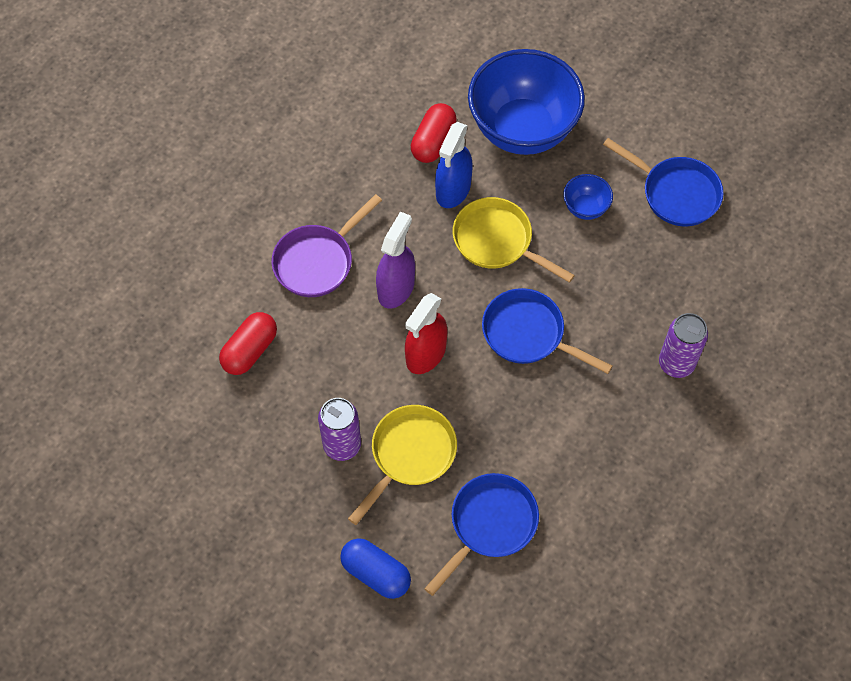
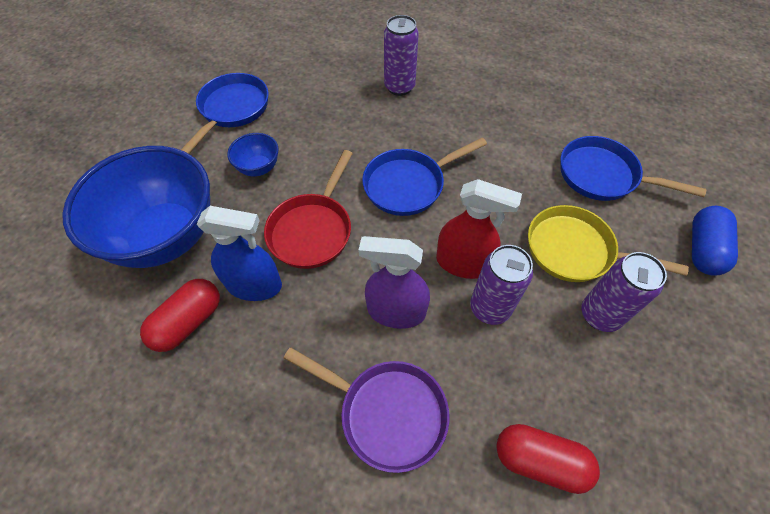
camera: 105 degrees left, 5 degrees down
red capsule [411,103,457,163] -> red capsule turned 60 degrees counterclockwise [140,279,220,352]
yellow pan [453,197,575,283] -> red pan [264,150,353,269]
blue pan [482,288,612,374] -> blue pan turned 45 degrees clockwise [362,138,487,216]
none -> purple can [470,245,533,325]

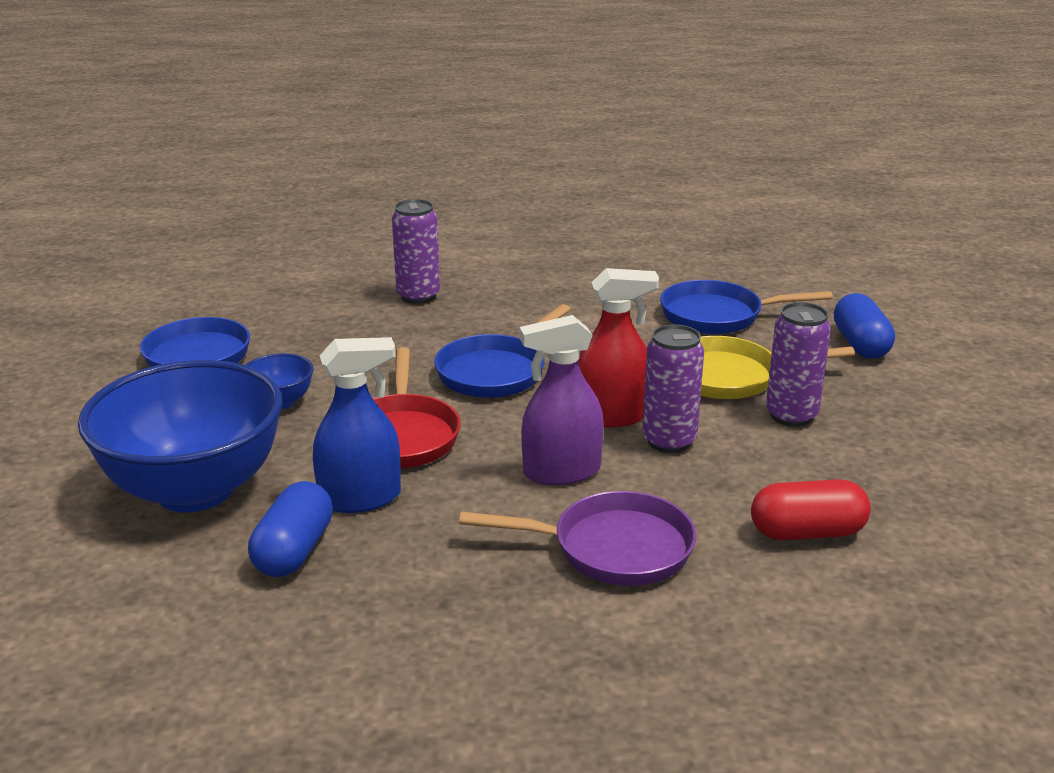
camera: 25 degrees left, 30 degrees down
red capsule [140,279,220,352] -> blue capsule [248,481,333,577]

